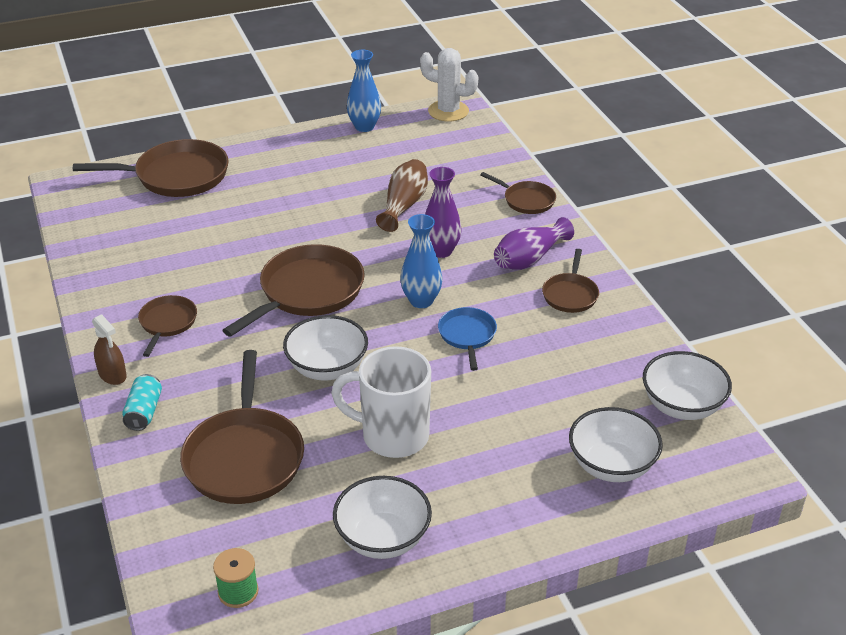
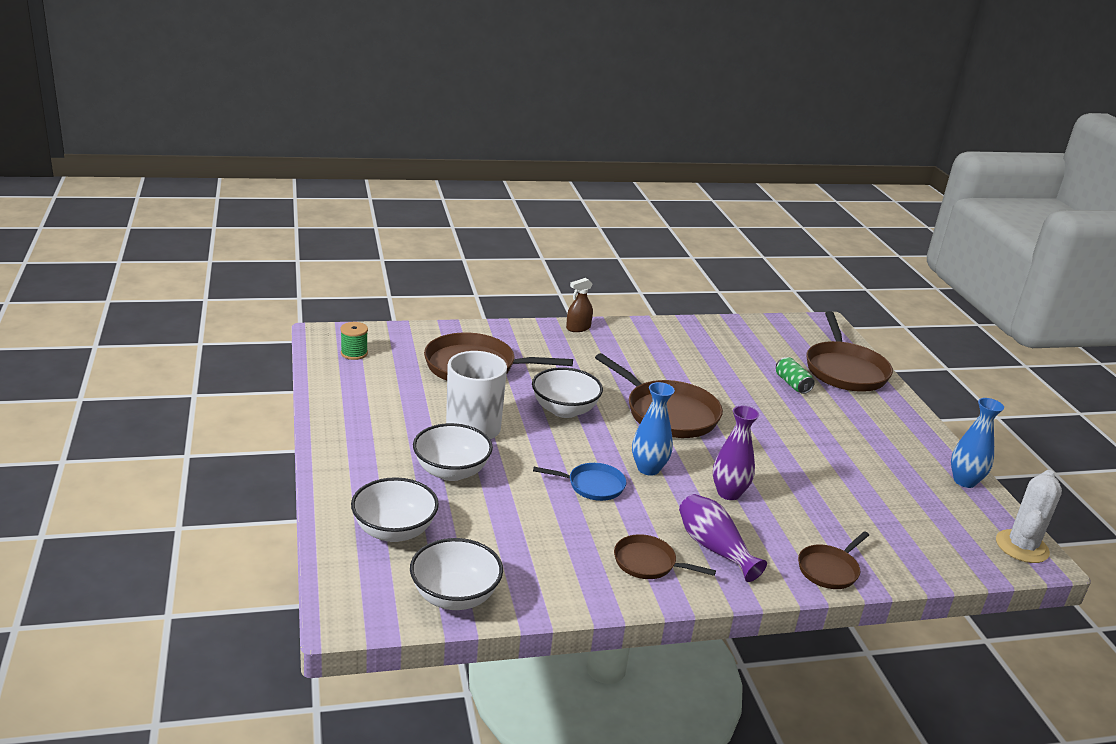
camera: 95 degrees right, 10 degrees down
turquoise can [122,374,162,431] -> none
brown pan [138,295,197,357] -> none
white bowl [333,476,432,559] -> white bowl moved to [413,423,493,481]
brown vase [376,159,428,232] -> none
none -> green can [776,357,815,394]

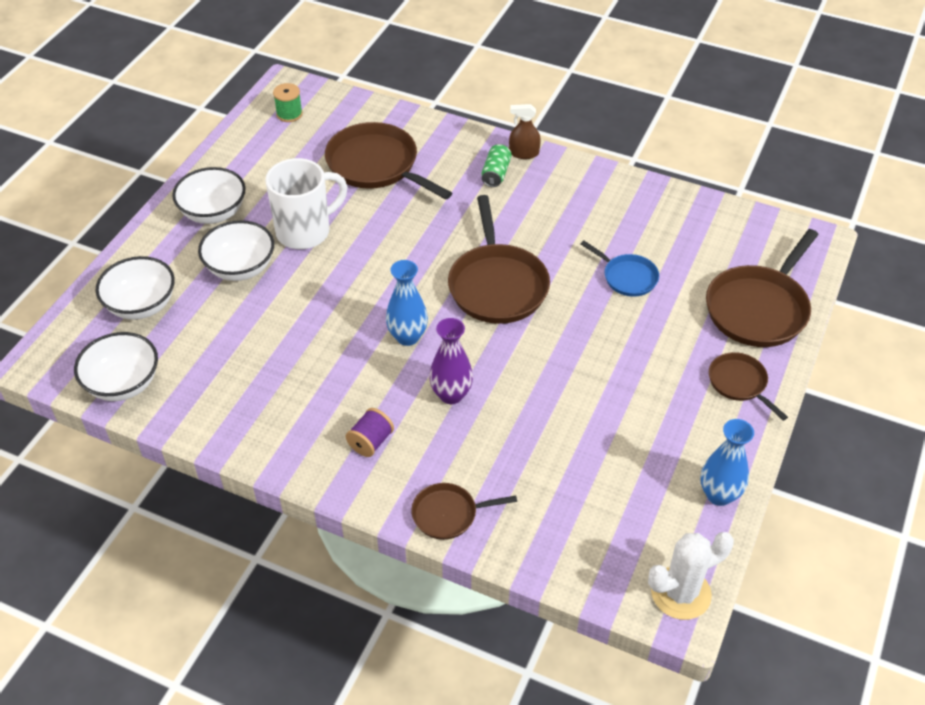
camera: 40 degrees right, 20 degrees up
white bowl [532,367,603,418] -> white bowl moved to [172,167,246,224]
blue pan [533,463,626,501] -> blue pan moved to [581,241,659,297]
brown pan [614,534,716,579] -> brown pan moved to [709,352,788,421]
purple vase [679,494,767,582] -> purple spool [346,408,394,457]
green can [776,357,815,394] -> green can moved to [481,144,512,187]

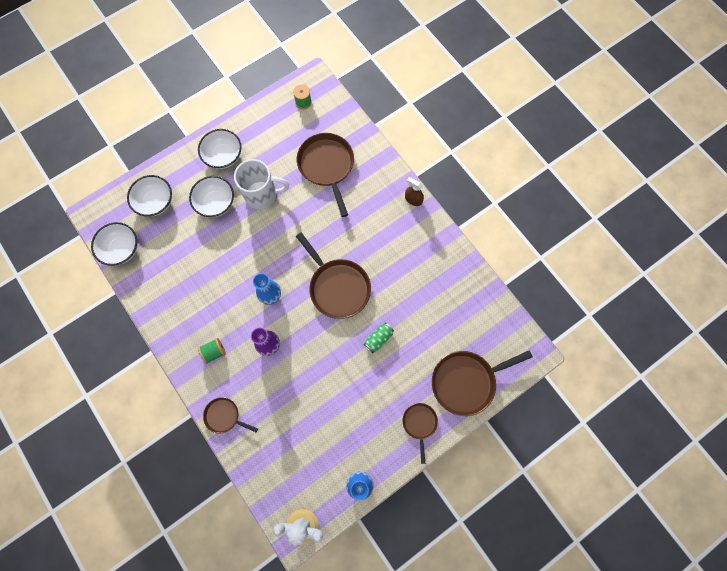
camera: 30 degrees right, 25 degrees up
purple spool [346,408,394,457] -> green spool [198,338,226,364]
brown pan [448,195,550,324] -> brown pan turned 60 degrees counterclockwise [296,232,371,319]
green can [481,144,512,187] -> green can moved to [364,323,394,353]
blue pan [581,241,659,297] -> none

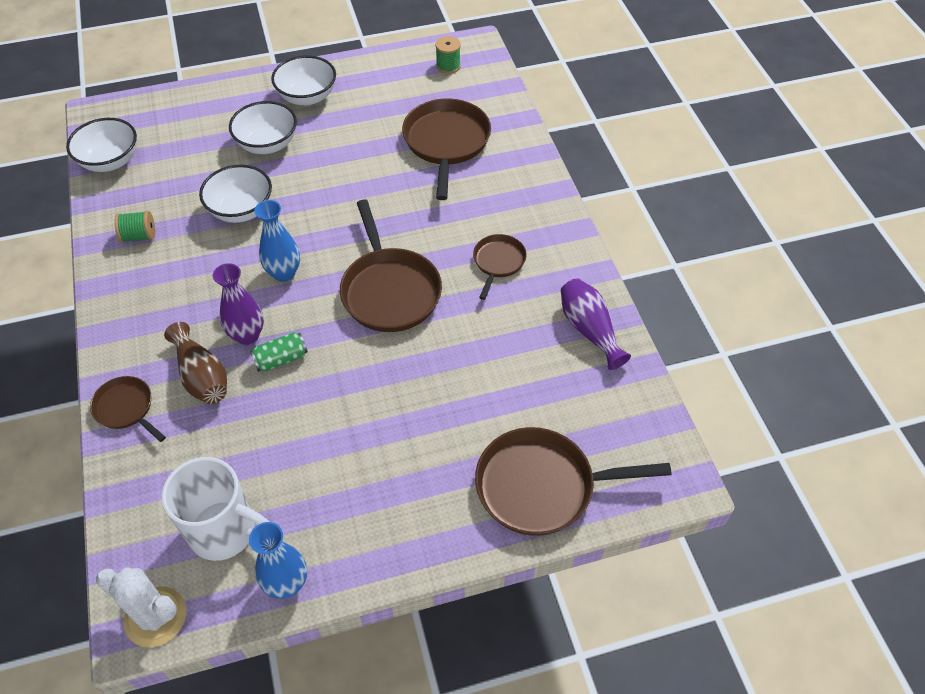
camera: 20 degrees right, 20 degrees down
white bowl [127,175,172,217] -> white bowl moved to [199,165,272,223]
green spool [198,338,226,364] -> green spool moved to [114,211,155,243]
white mug [234,159,289,209] -> white mug moved to [162,457,269,561]
green can [364,323,394,353] -> green can moved to [250,332,308,372]
brown pan [403,403,438,464] -> brown pan moved to [473,234,527,300]
brown spray bottle [405,177,424,206] -> none
none -> brown vase [164,322,227,404]
none -> purple vase [561,278,631,370]

